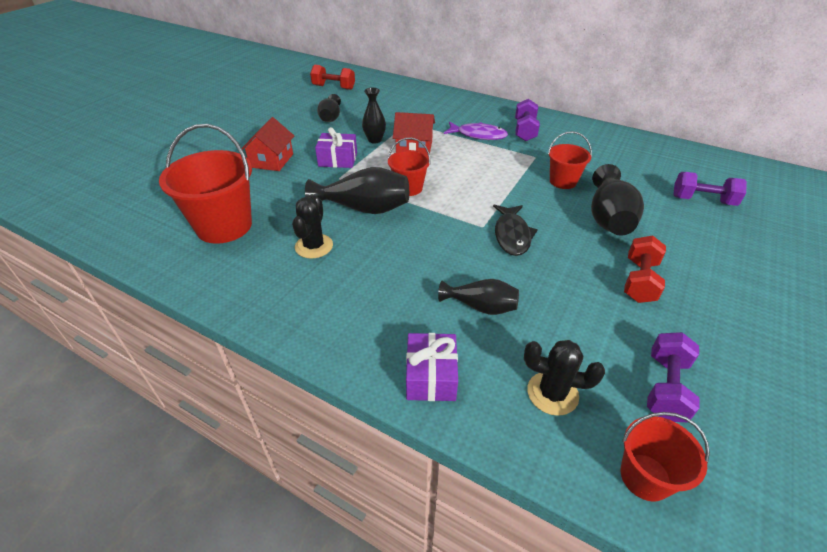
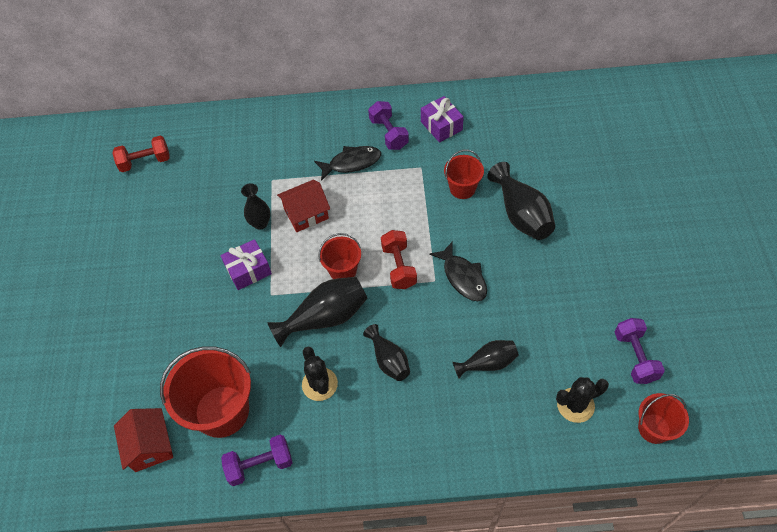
camera: 30 degrees left, 15 degrees up
red house [242,117,294,171] -> red house moved to [114,408,173,472]
black vase [317,94,341,122] -> black vase moved to [363,324,410,381]
purple gift [406,333,458,401] -> purple gift moved to [421,96,464,142]
purple fish [444,122,508,140] -> black fish [314,146,381,181]
red dumbbell [624,235,666,303] -> red dumbbell moved to [381,230,417,289]
purple dumbbell [673,172,747,206] -> purple dumbbell moved to [221,434,293,486]

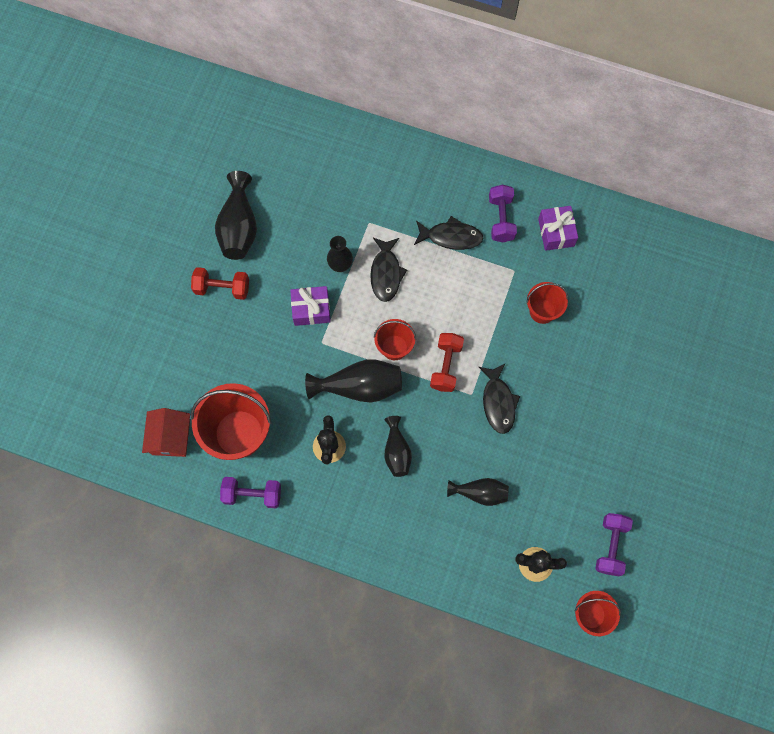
camera: 20 degrees right, 15 degrees up
red dumbbell [112,136,170,172] -> red dumbbell moved to [191,267,249,300]
red house [277,180,330,232] -> black fish [370,238,407,302]
black vase [487,162,555,240] -> black vase moved to [215,171,257,260]

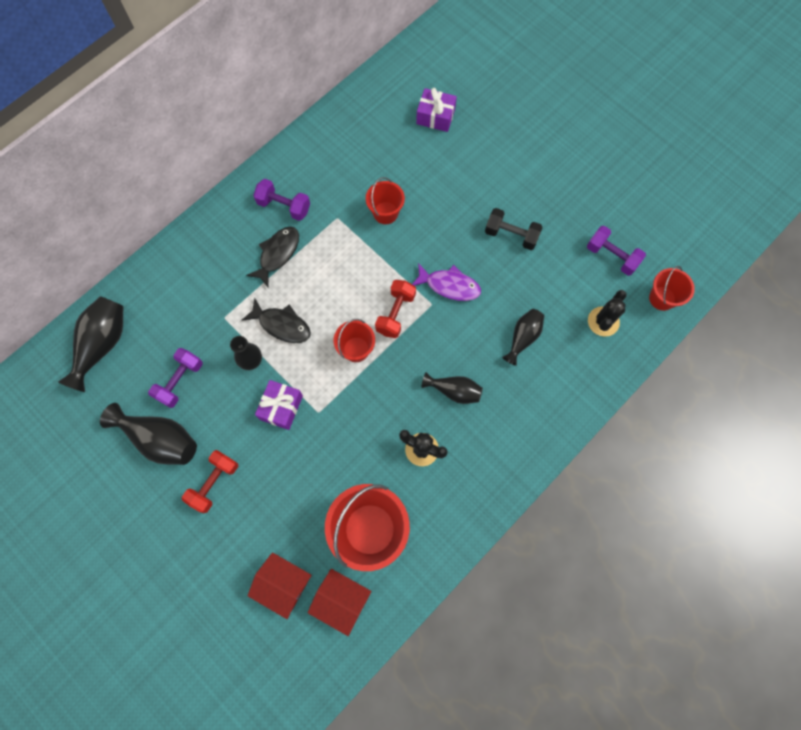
camera: 65 degrees left, 0 degrees up
purple dumbbell [220,477,281,508] -> purple dumbbell moved to [148,348,203,408]
black vase [305,359,402,403] -> black vase moved to [58,296,124,392]
red dumbbell [430,333,464,392] -> red dumbbell turned 75 degrees clockwise [375,280,416,338]
black fish [479,363,520,434] -> purple fish [412,263,481,301]
purple gift [538,206,578,251] -> purple gift moved to [416,88,457,132]
none -> red house [247,552,312,619]
none -> black dumbbell [485,208,543,250]

